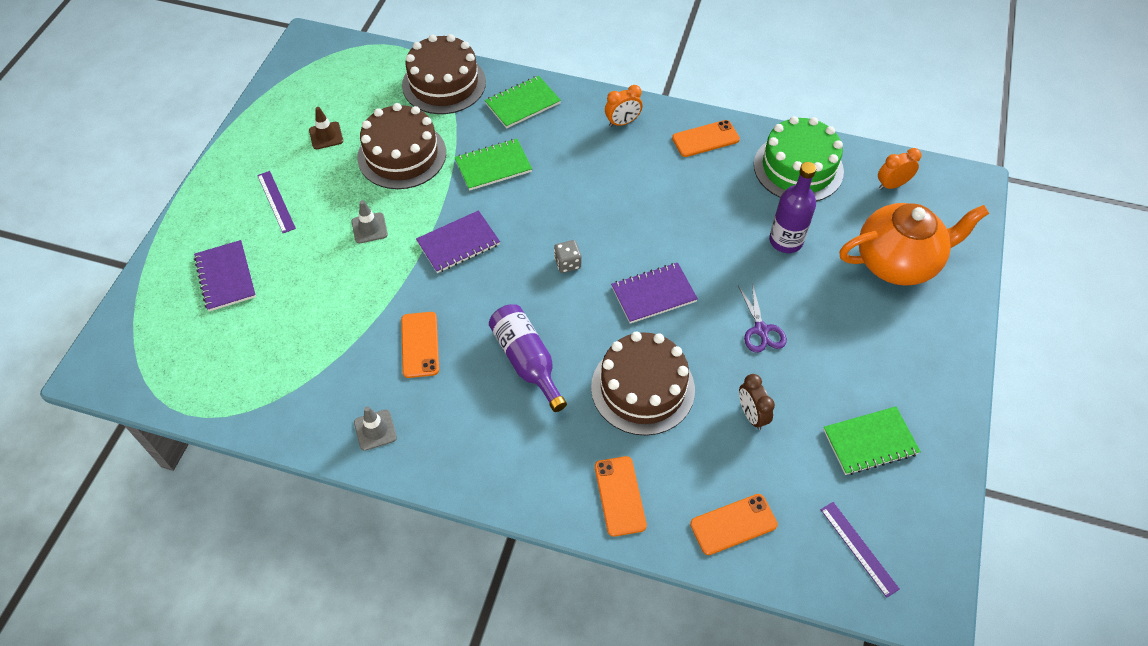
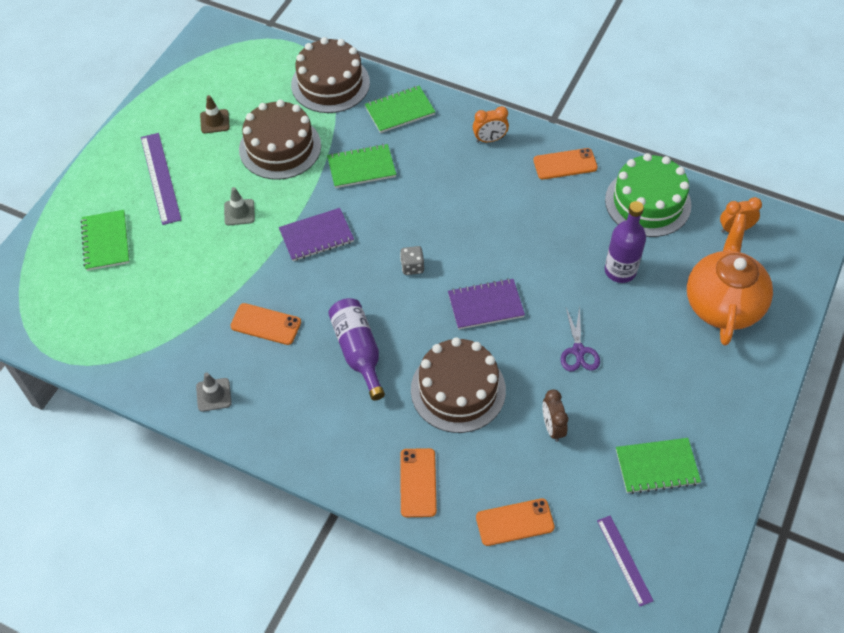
camera: 10 degrees right, 0 degrees up
purple notebook [194,240,256,311] -> green notebook [81,210,130,271]
purple ruler [257,171,296,233] -> purple ruler [141,133,182,225], size x1.55
orange phone [401,312,439,378] -> orange phone turned 75 degrees counterclockwise [230,303,301,345]
orange teapot [840,203,989,286] -> orange teapot turned 75 degrees counterclockwise [687,213,773,346]

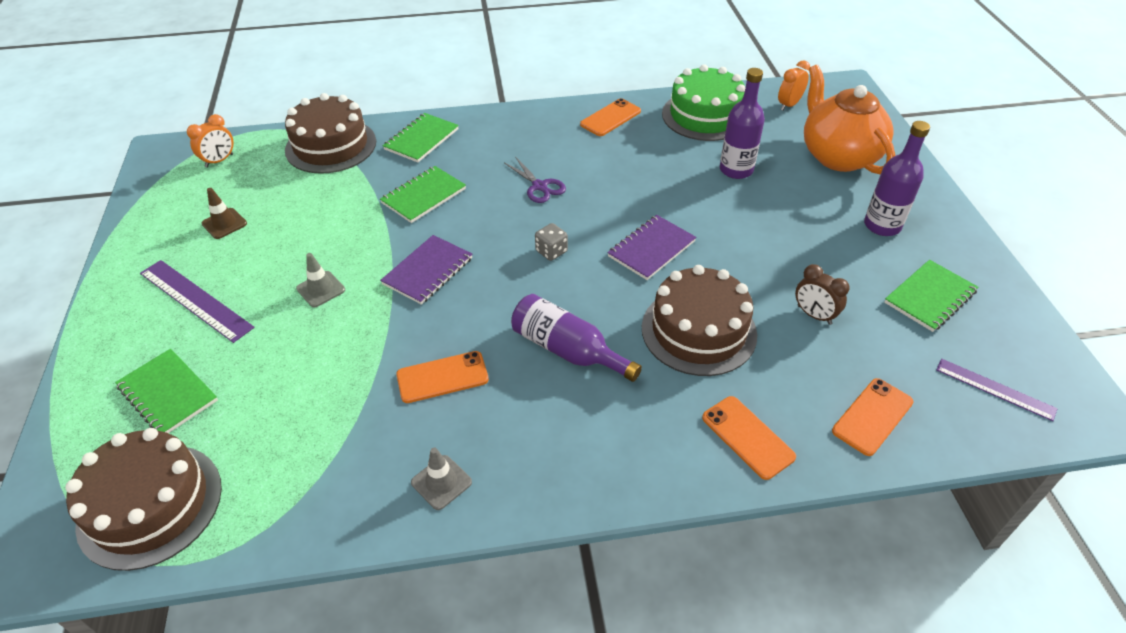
camera: 35 degrees left, 10 degrees down
brown cake [239,100,321,180] -> brown cake moved to [65,428,222,571]
orange clock [473,106,509,143] -> orange clock moved to [187,114,234,168]
purple scissors [561,306,600,371] -> purple scissors moved to [505,158,566,203]
none -> purple bottle [864,121,930,236]

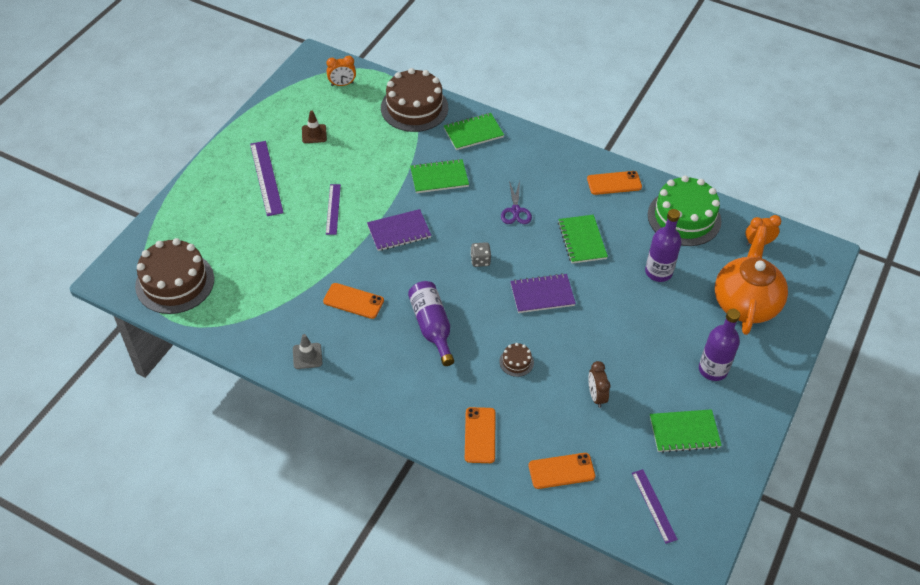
camera: 35 degrees right, 5 degrees up
green notebook [115,349,218,433] -> green notebook moved to [558,215,608,264]
grey traffic cone [296,253,345,307] -> purple ruler [326,184,341,235]
brown cake [642,265,757,376] -> brown cake [499,343,534,377], size x0.42

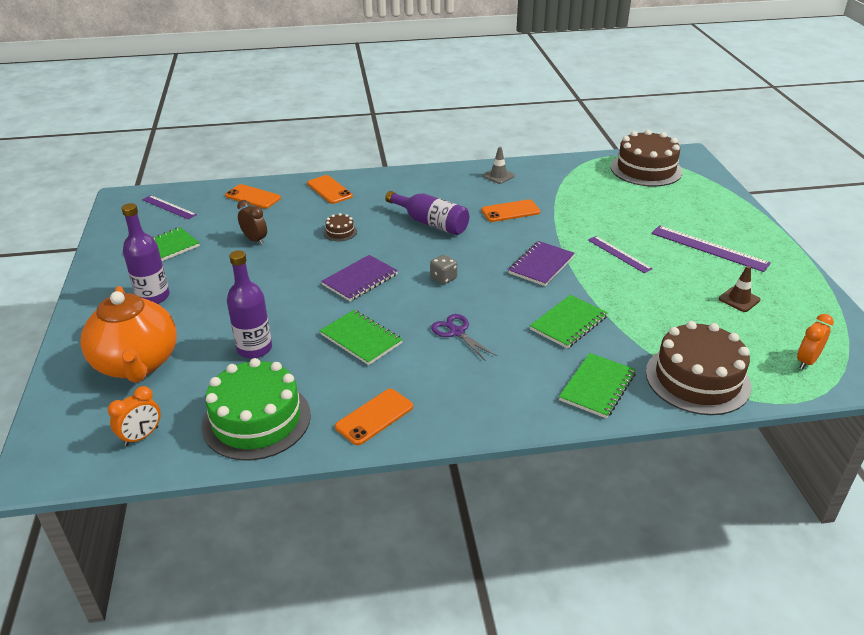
camera: 145 degrees right, 15 degrees down
orange phone [529,453,595,489] -> orange phone turned 75 degrees clockwise [225,184,281,209]

